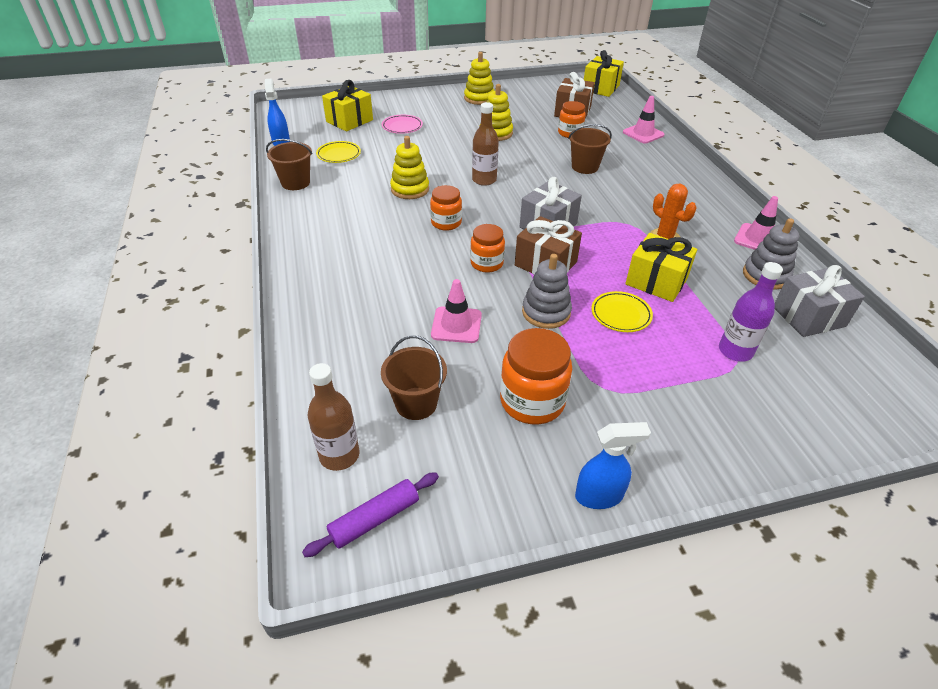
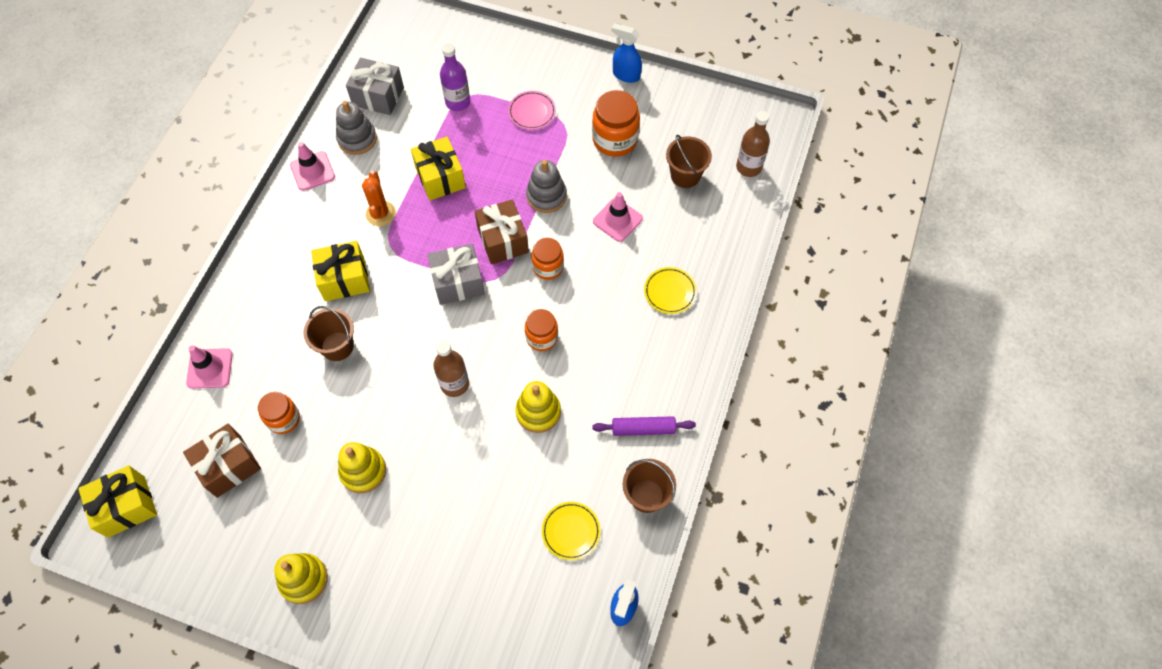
camera: 145 degrees left, 20 degrees up
purple rolling pin [302,472,439,557] -> purple rolling pin moved to [592,416,696,436]
yellow gift [322,80,373,131] -> yellow gift moved to [311,241,370,301]
pink plate [382,115,423,134] -> pink plate moved to [508,91,556,130]
yellow plate [591,291,653,332] -> yellow plate moved to [644,267,697,314]

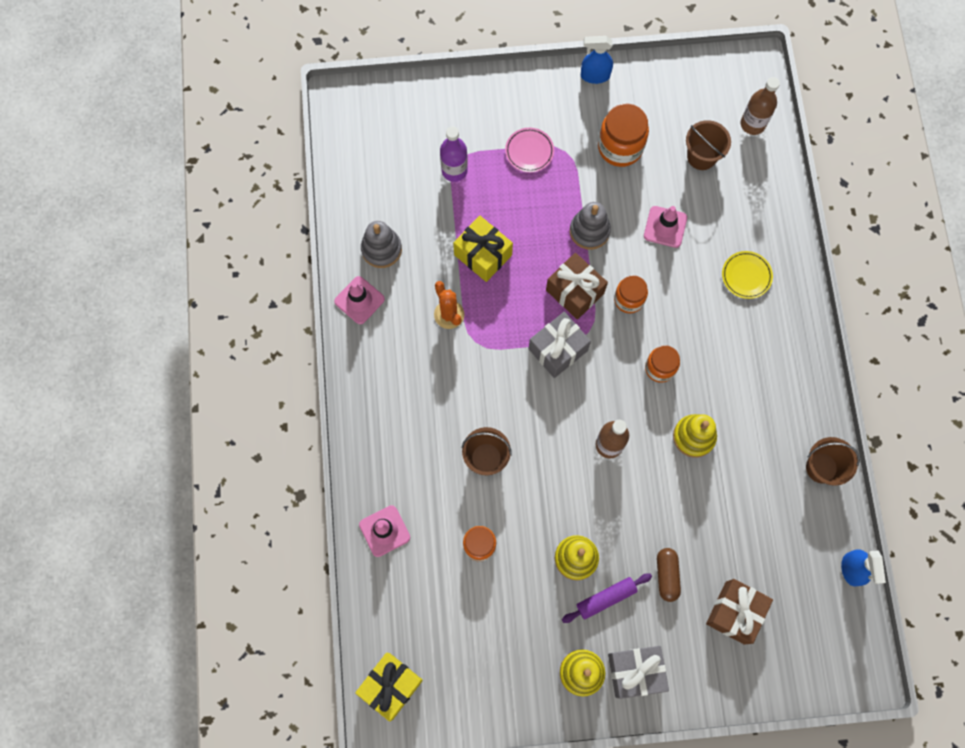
camera: 25 degrees left, 10 degrees up
brown gift [183,424,261,498] -> brown gift moved to [706,579,773,645]
yellow gift [311,241,370,301] -> none
grey gift [346,58,404,115] -> grey gift moved to [608,646,669,699]
yellow plate [542,502,601,560] -> none
purple rolling pin [592,416,696,436] -> purple rolling pin moved to [562,573,652,623]
none -> brown capsule [657,548,681,602]

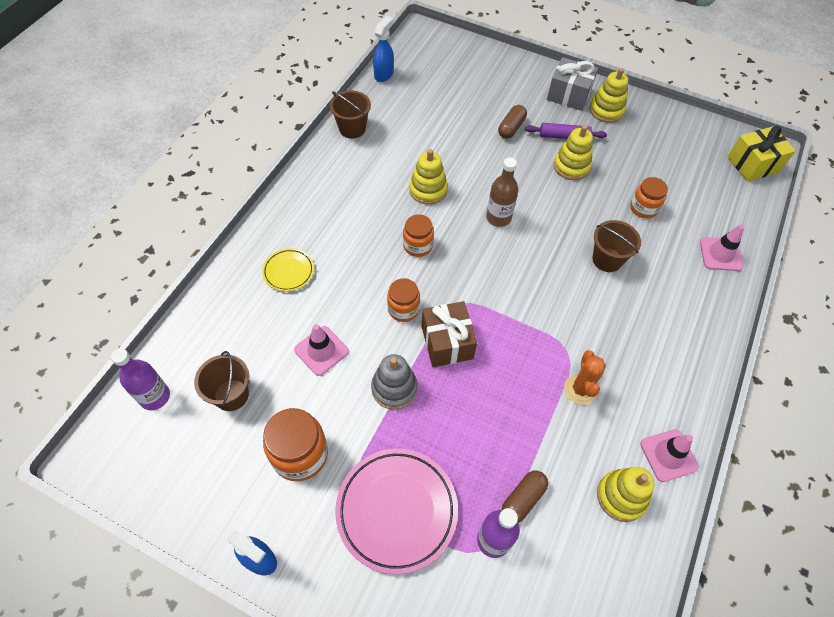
camera: 150 degrees left, 15 degrees down
grey stacking toy [361,221,402,268] -> yellow stacking toy [597,467,655,522]
yellow gift [453,216,513,282] -> none
pink plate [505,128,554,173] -> pink plate [335,449,458,574], size x1.94
grey gift [529,312,591,378] -> none
brown gift [706,579,773,645] -> none
brown bottle [741,77,780,135] -> purple bottle [111,348,170,410]
none -> brown capsule [502,470,548,523]

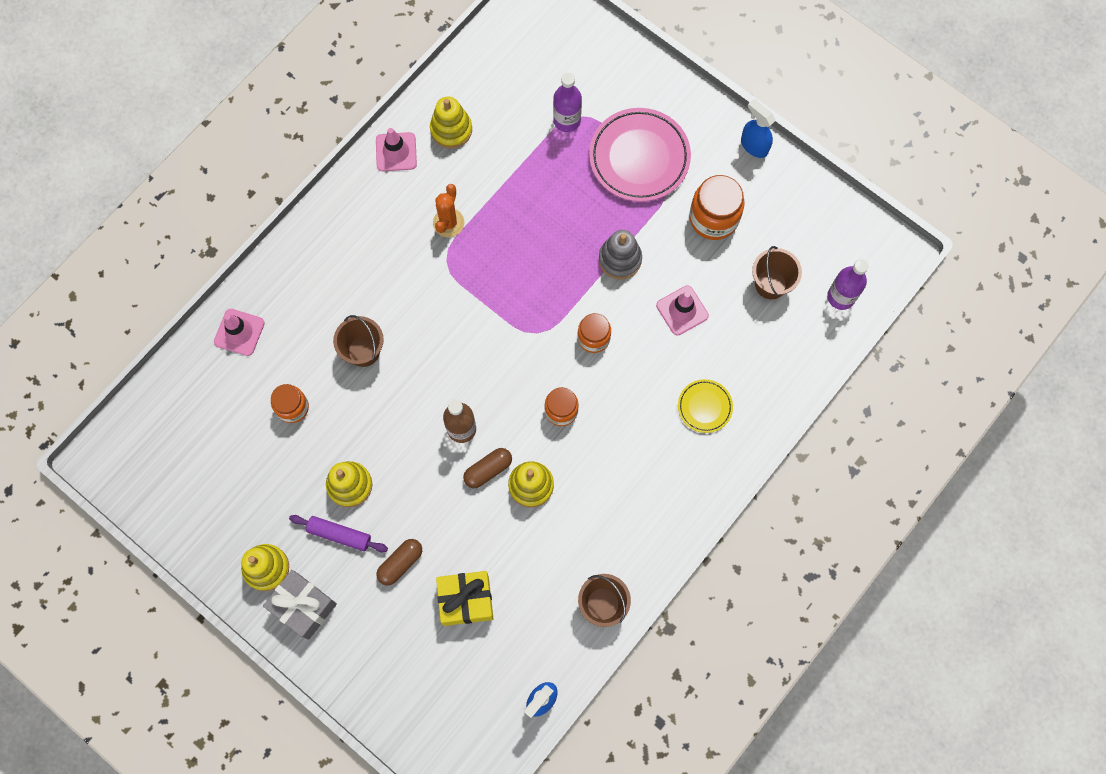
camera: 165 degrees left, 15 degrees up
brown gift [422,301,477,367] -> none
brown capsule [502,470,548,523] -> brown capsule moved to [463,448,512,488]
yellow gift [727,126,796,182] -> yellow gift moved to [436,571,493,626]

